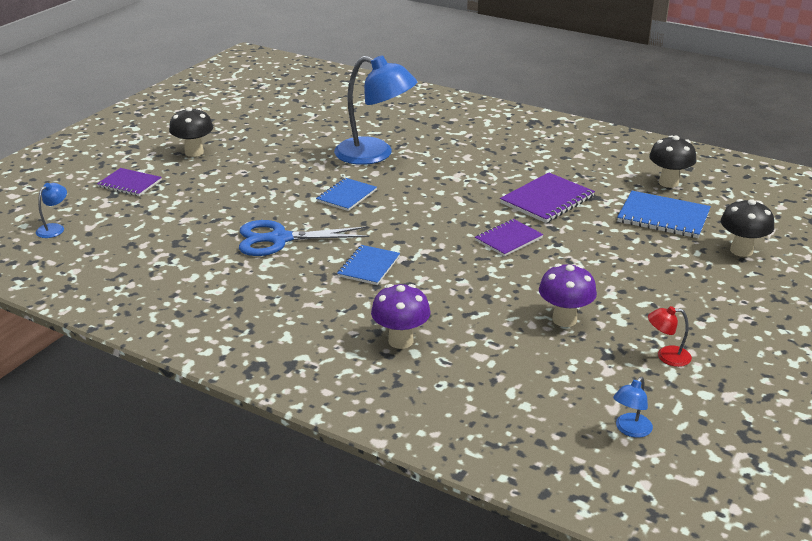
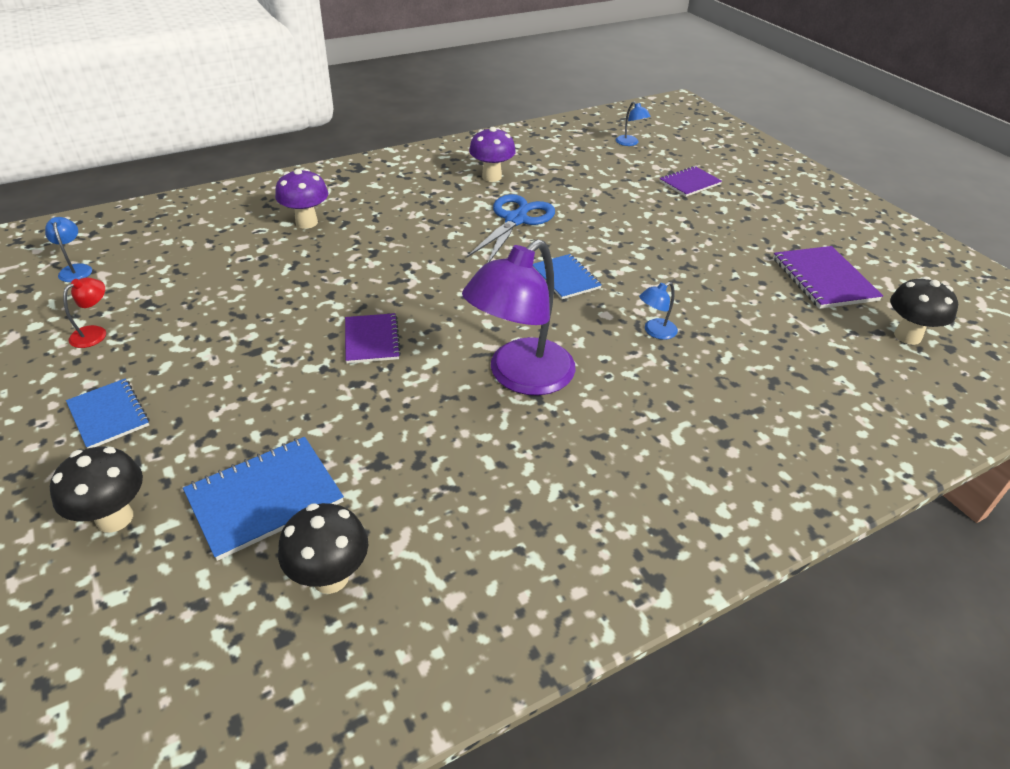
camera: 120 degrees right, 10 degrees up
black mushroom [169,107,213,157] -> black mushroom moved to [890,277,958,345]
blue lamp [334,55,417,165] -> blue lamp [639,282,678,340], size x0.42
blue notebook [337,245,400,285] -> blue notebook moved to [66,379,149,449]
purple notebook [500,172,595,223] -> purple notebook moved to [773,246,883,309]
purple mushroom [539,264,597,327] -> purple mushroom moved to [469,127,516,182]
none -> purple lamp [462,239,576,395]

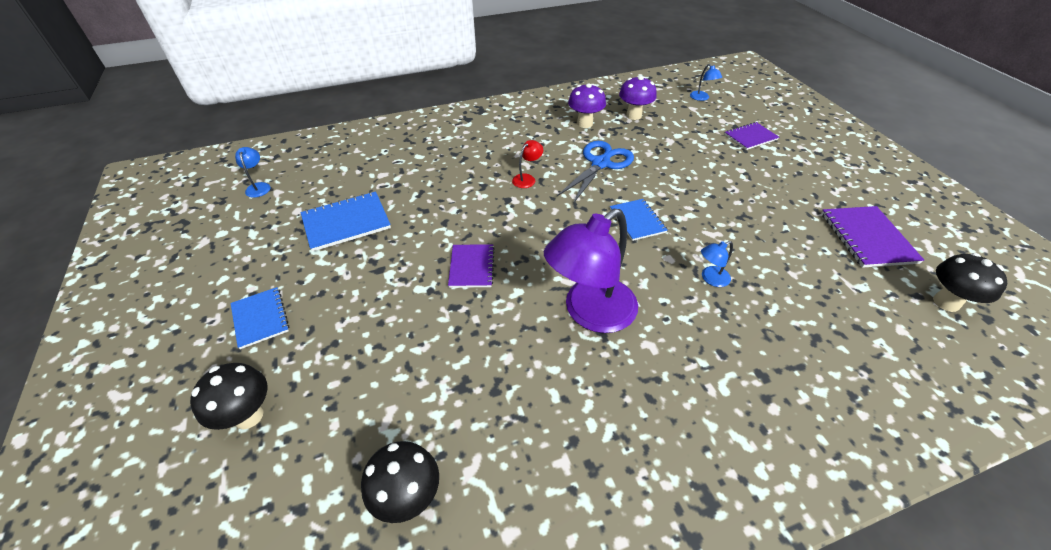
camera: 10 degrees right, 5 degrees up
red lamp [63,277,106,348] -> red lamp moved to [512,140,543,188]
blue notebook [183,437,344,561] -> blue notebook moved to [300,191,391,252]
purple mushroom [275,169,328,229] -> purple mushroom moved to [619,76,657,120]

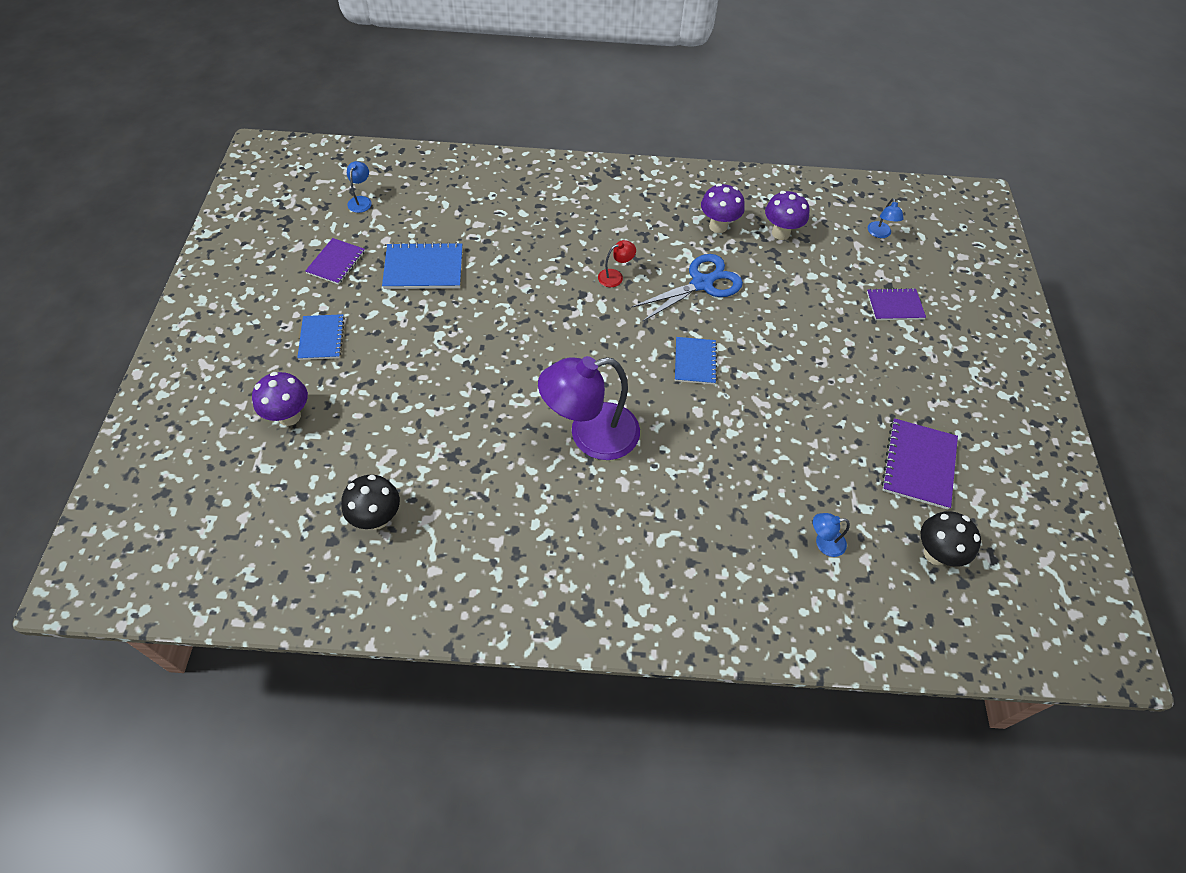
camera: 20 degrees right, 10 degrees up
black mushroom [190,363,267,430] -> purple mushroom [252,372,308,426]
purple notebook [448,244,495,288] -> purple notebook moved to [305,238,365,285]
blue lamp [701,241,733,287] -> blue lamp moved to [813,513,850,557]

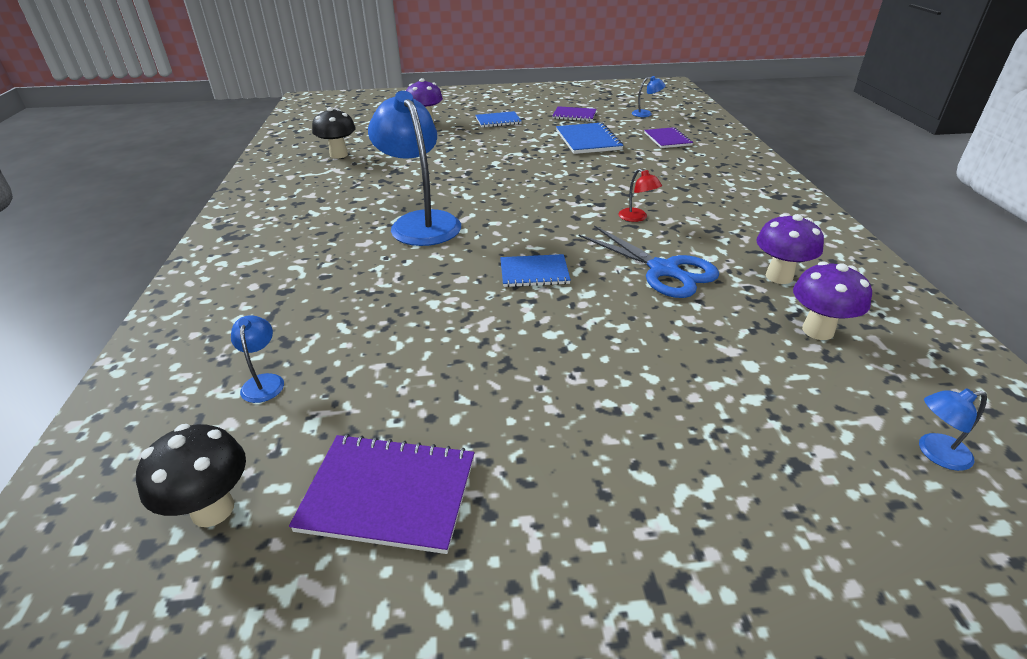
camera: 85 degrees right, 20 degrees down
purple lamp [538,356,640,460] -> blue lamp [368,91,461,246]
purple notebook [867,288,926,320] -> purple notebook moved to [644,127,693,148]

